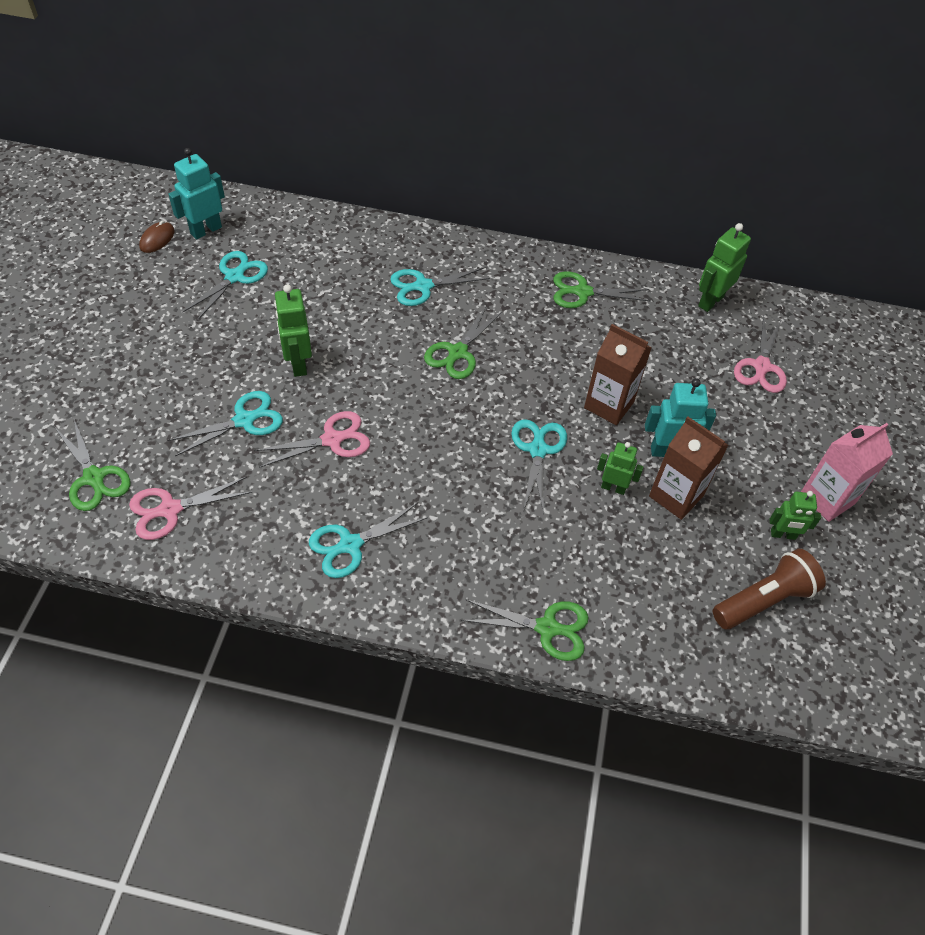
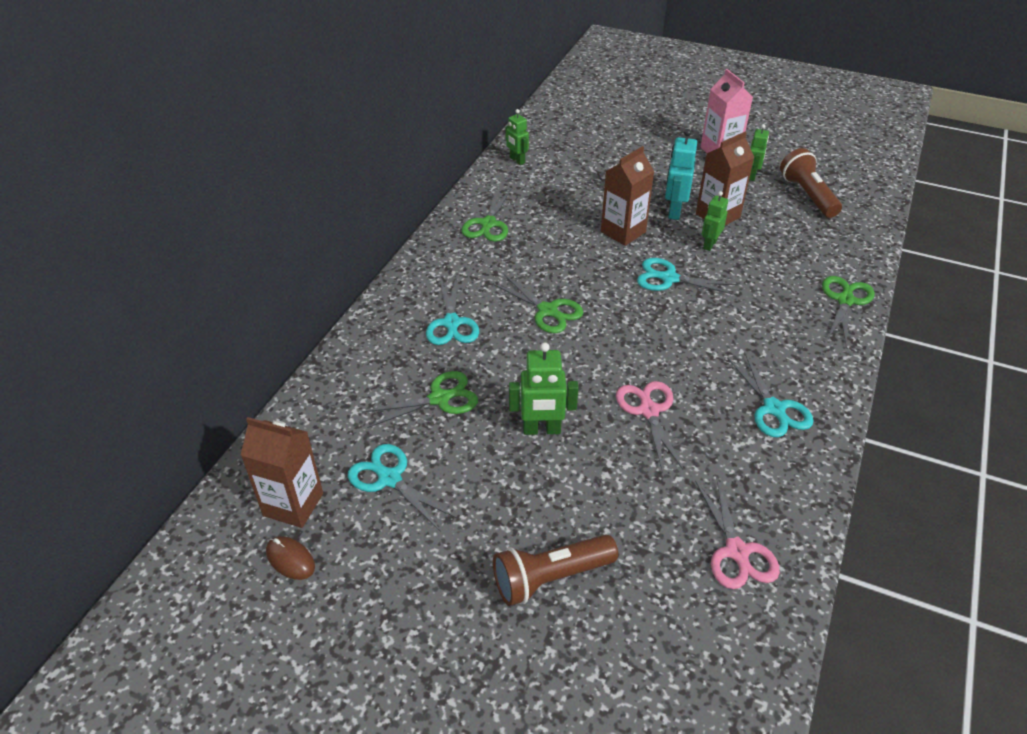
camera: 75 degrees left, 10 degrees down
green scissors [56,419,131,511] -> green scissors moved to [362,371,478,428]
turquoise scissors [167,391,283,456] -> none
turquoise robot [168,148,225,239] -> brown carton [241,417,323,528]
green robot [698,223,751,312] -> green robot [505,109,529,165], size x0.66
pink scissors [734,316,787,393] -> none
none -> brown flashlight [493,534,618,606]

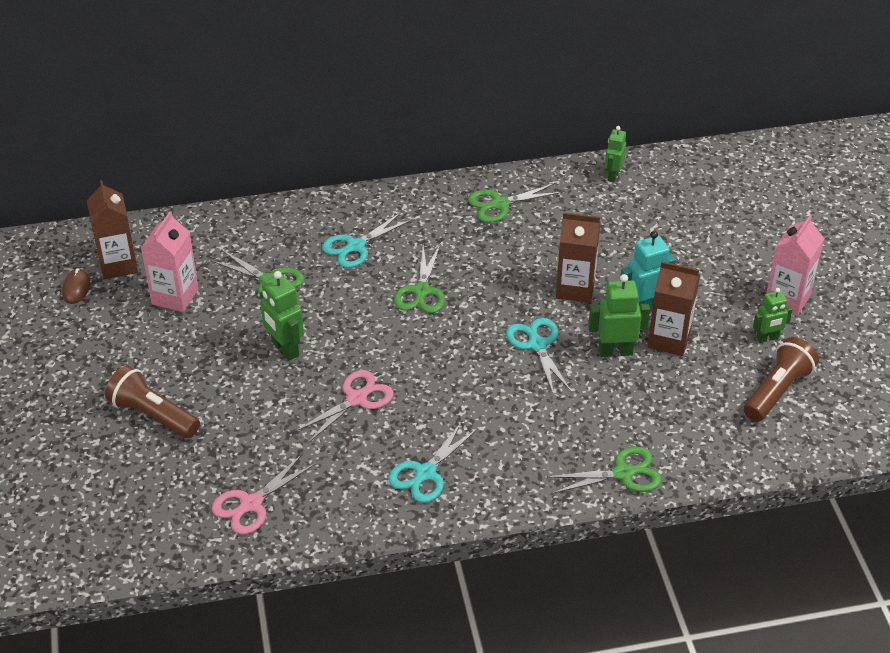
camera: 55 degrees right, 0 degrees up
turquoise scissors [348,444,457,532] -> pink carton [141,211,199,312]
green robot [702,191,728,251] -> green robot [588,274,650,357], size x1.51

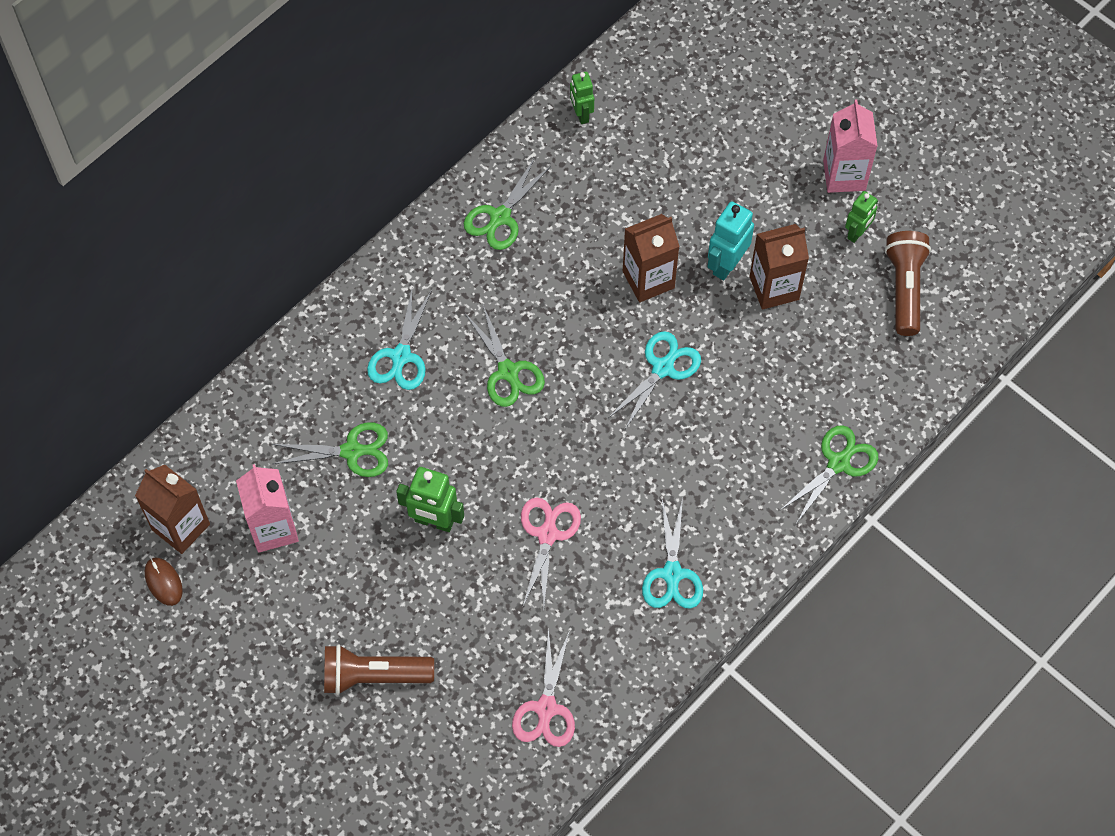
camera: 35 degrees left, 20 degrees up
turquoise scissors [506,318,572,395] -> turquoise scissors turned 90 degrees clockwise [608,331,701,429]
green robot [588,274,650,357] -> none

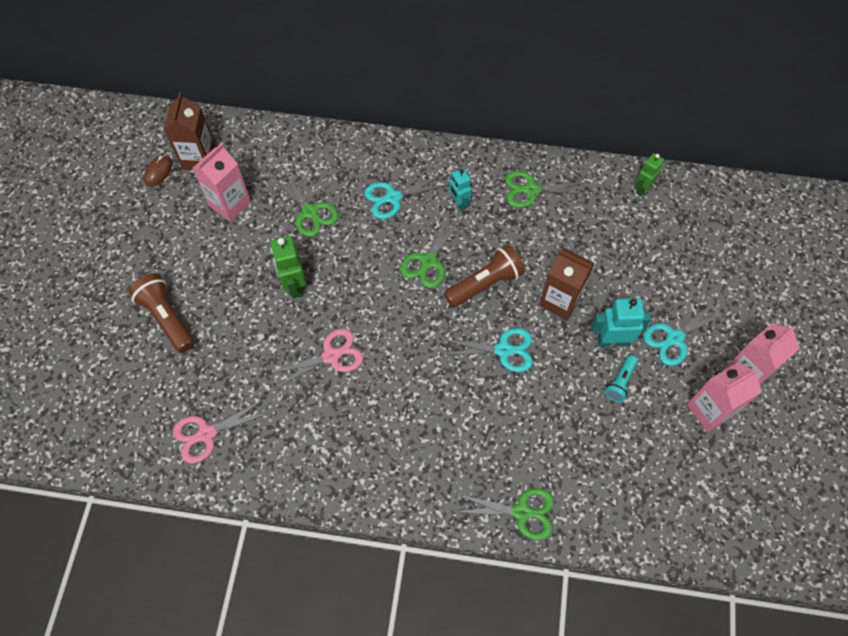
camera: 55 degrees right, 0 degrees up
turquoise scissors [642,498,703,608] -> turquoise scissors moved to [643,301,728,366]
brown carton [750,224,809,310] -> turquoise flashlight [605,355,638,402]
green robot [845,191,878,243] -> pink carton [687,362,761,432]
brown flashlight [885,231,931,336] -> brown flashlight moved to [444,244,525,308]
none -> turquoise robot [449,168,472,211]

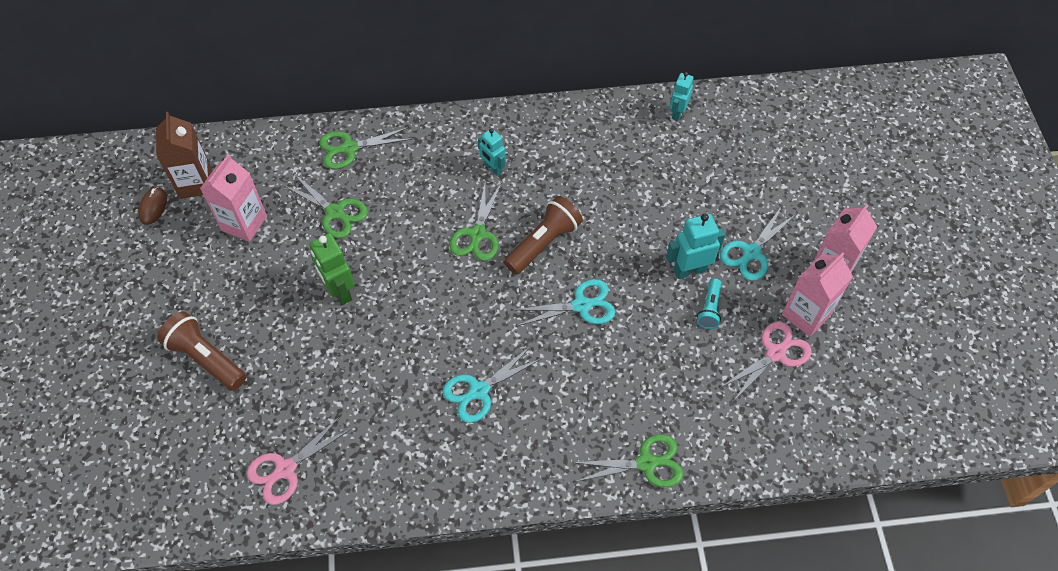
camera: 15 degrees left, 5 degrees down
pink scissors [268,329,363,389] -> pink scissors moved to [720,322,812,399]
turquoise scissors [364,173,450,219] -> turquoise scissors moved to [442,345,543,423]
green scissors [505,171,591,208] -> green scissors moved to [319,127,412,169]
brown carton [539,248,594,320] -> none
green robot [636,153,664,196] -> turquoise robot [670,72,693,121]

